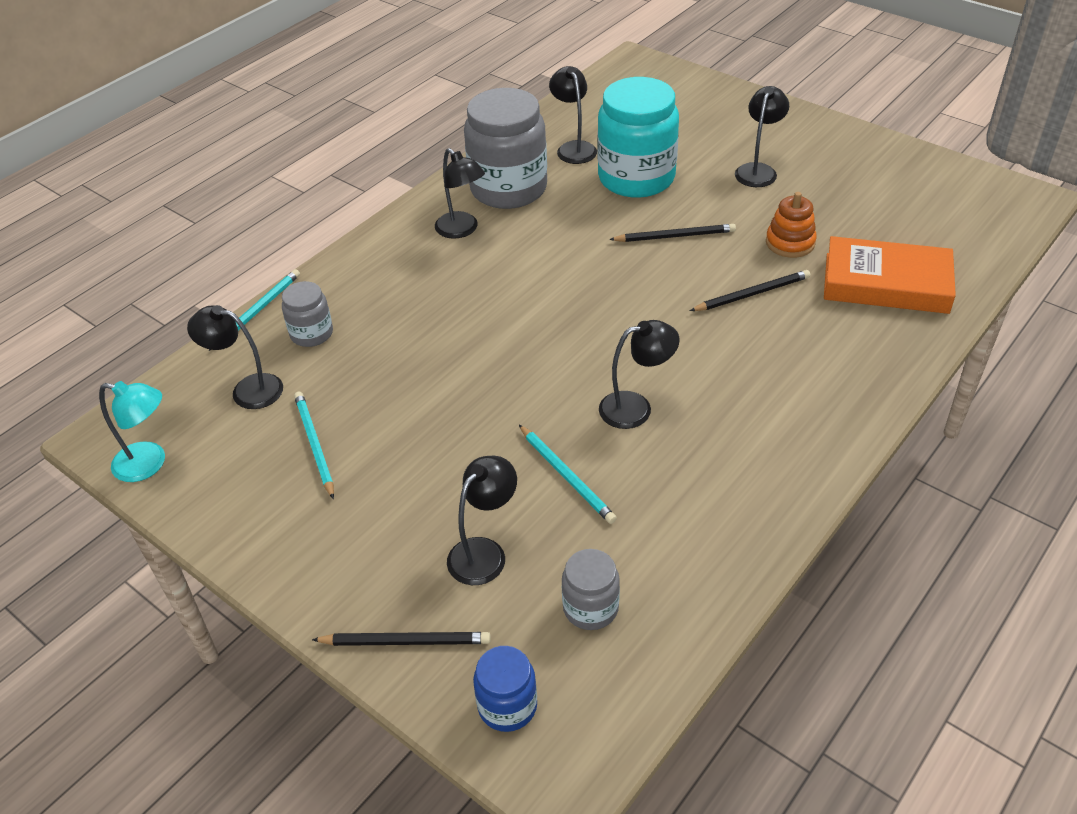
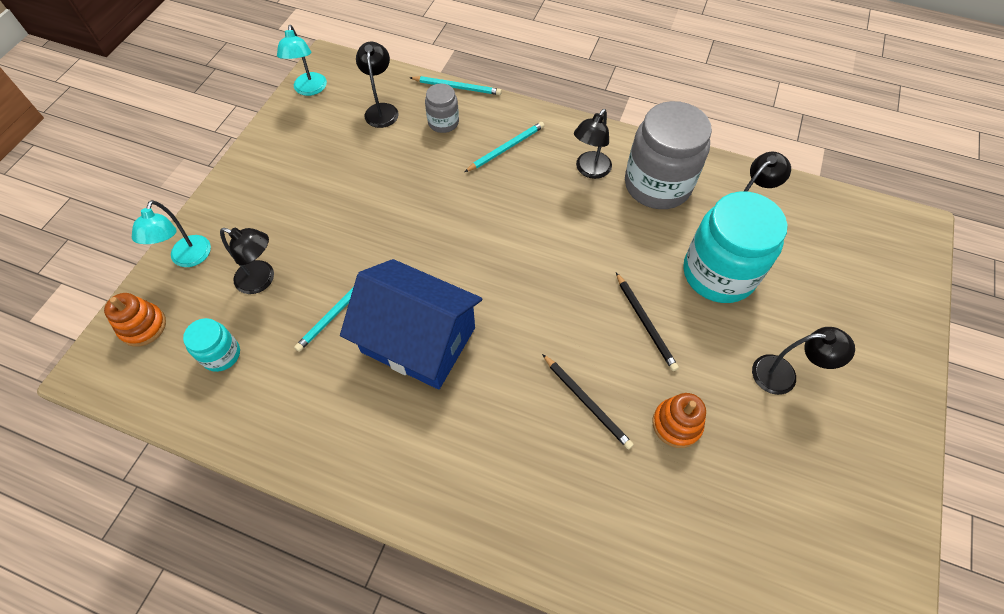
camera: 70 degrees right, 15 degrees up
turquoise pencil [294,391,334,499] -> turquoise pencil moved to [465,122,544,172]
black pencil [312,632,491,646] -> turquoise lamp [132,200,211,267]
blue jar [473,646,537,732] -> orange stacking toy [104,293,166,347]
grey jar [562,549,620,630] -> turquoise jar [183,318,240,372]
black lamp [599,320,680,429] -> blue house [340,259,482,389]
orange book [824,236,956,314] -> none

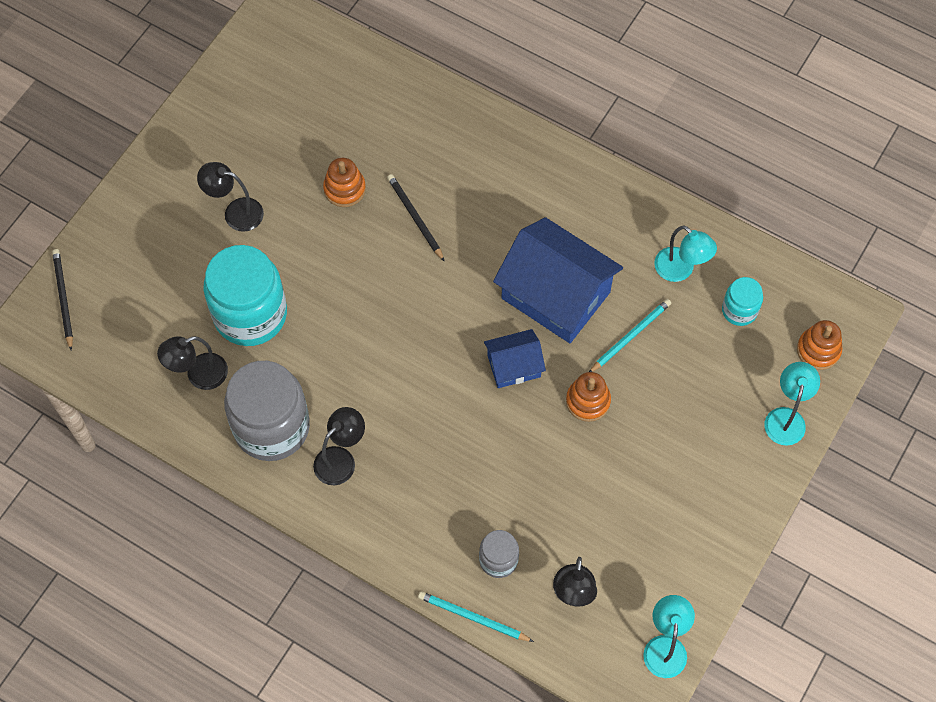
camera: 170 degrees left, 5 degrees up
black lamp [220,228,274,294] -> none
turquoise pencil [465,122,544,172] -> none
black pencil [616,273,679,371] -> black pencil moved to [52,249,73,350]
none -> blue house [484,329,546,388]
none -> orange stacking toy [566,372,611,422]
none -> turquoise lamp [654,225,717,282]

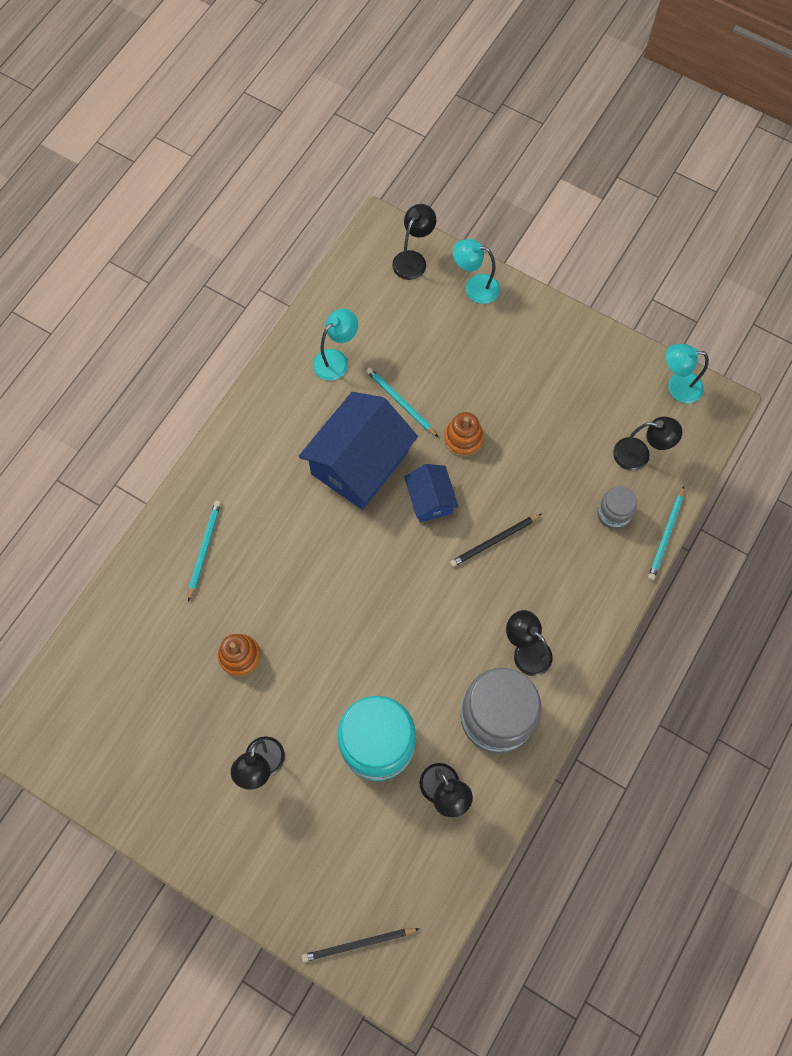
camera: 90 degrees left, 5 degrees up
black pencil [387,174,445,262] -> black pencil moved to [450,514,542,567]
turquoise jar [722,277,763,326] -> none
orange stacking toy [797,320,843,370] -> black lamp [392,204,436,280]
none -> turquoise pencil [188,501,221,602]

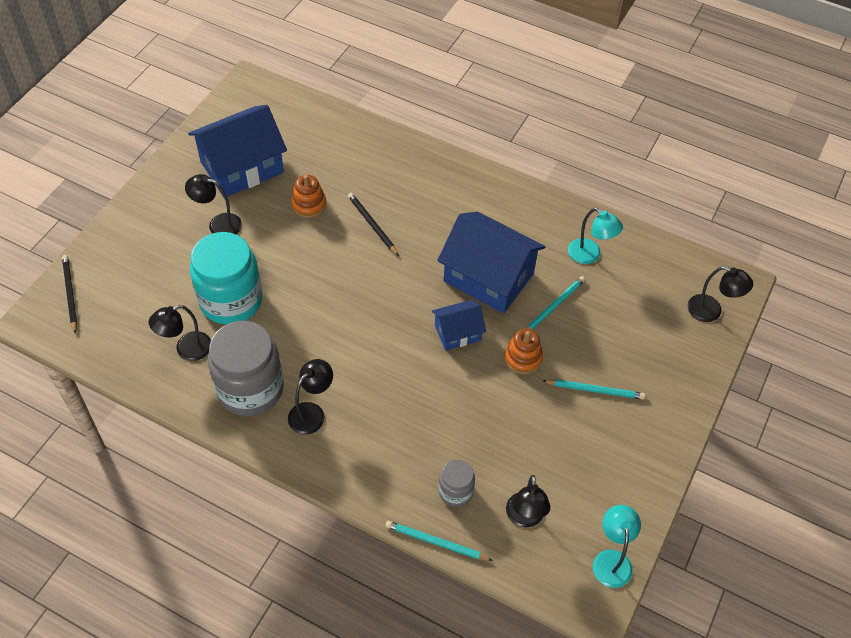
camera: 85 degrees right, 15 degrees down
turquoise pencil [188,501,221,602] -> turquoise pencil moved to [542,379,645,400]
black pencil [450,514,542,567] -> black pencil moved to [348,193,399,256]
turquoise lamp [453,239,500,304] -> none
none -> blue house [188,105,287,197]

